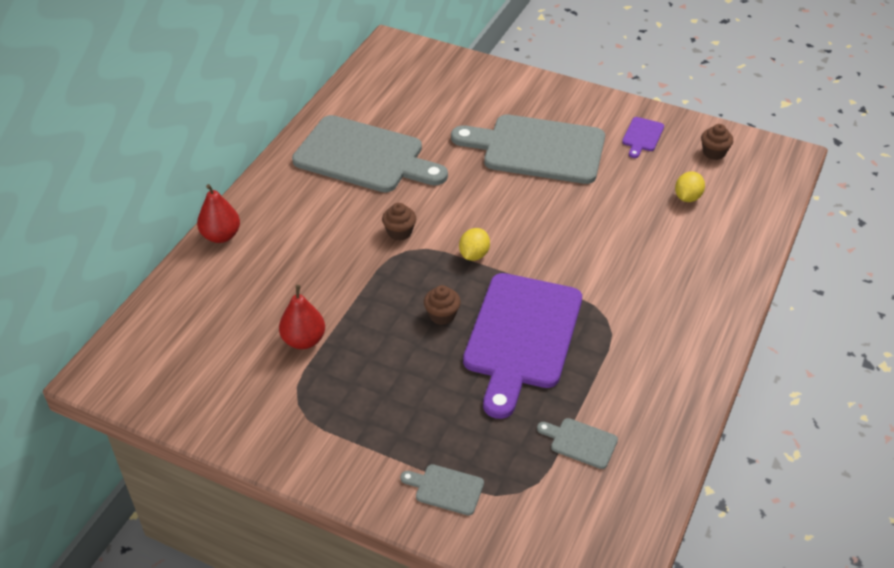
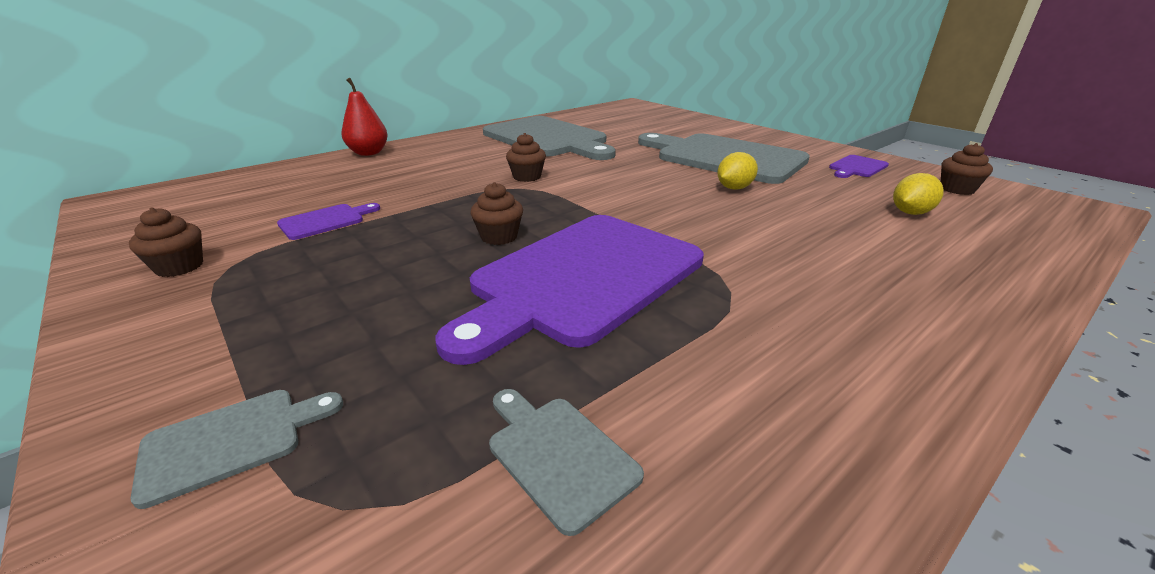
camera: 25 degrees right, 15 degrees down
red pear [279,285,325,349] -> purple cutting board [277,203,380,240]
grey cutting board [400,464,484,516] -> grey cutting board turned 105 degrees clockwise [130,390,343,509]
yellow lemon [459,228,490,261] -> yellow lemon moved to [717,152,758,190]
none -> brown cupcake [129,207,203,277]

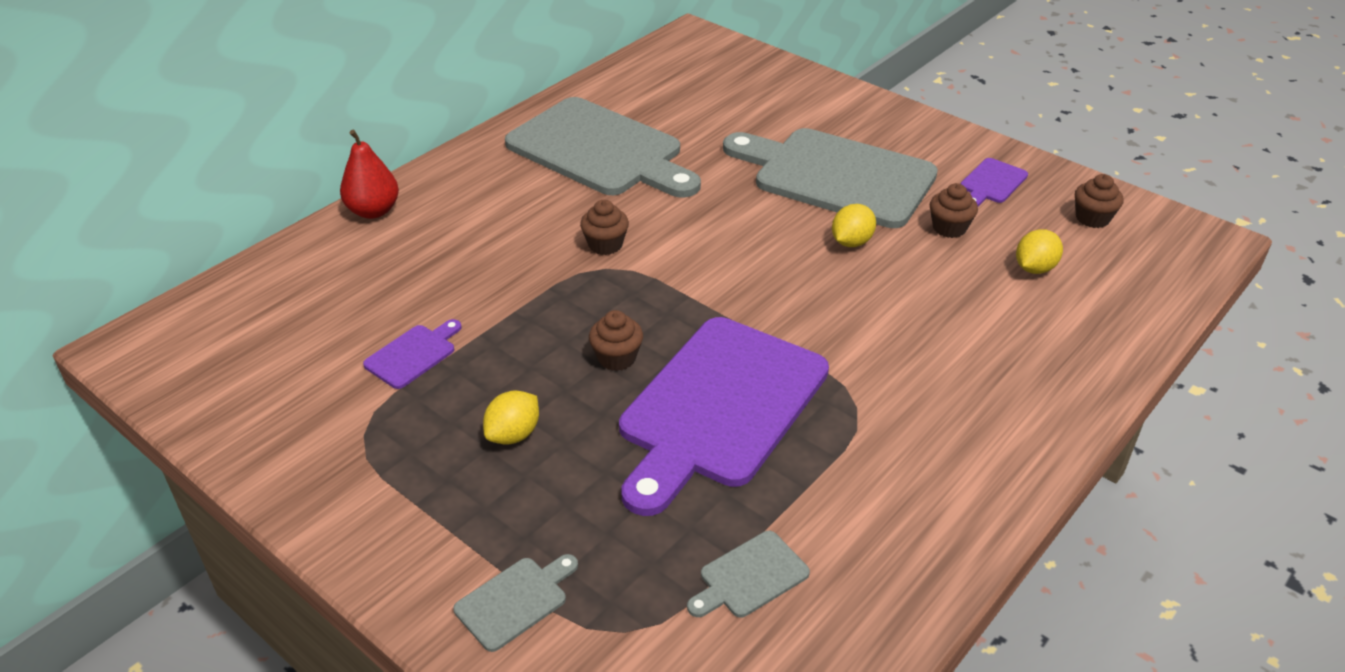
camera: 10 degrees left, 10 degrees up
brown cupcake [129,207,203,277] -> brown cupcake moved to [930,183,978,238]
grey cutting board [489,389,644,536] -> grey cutting board turned 75 degrees counterclockwise [687,531,810,617]
none -> yellow lemon [483,391,539,444]

